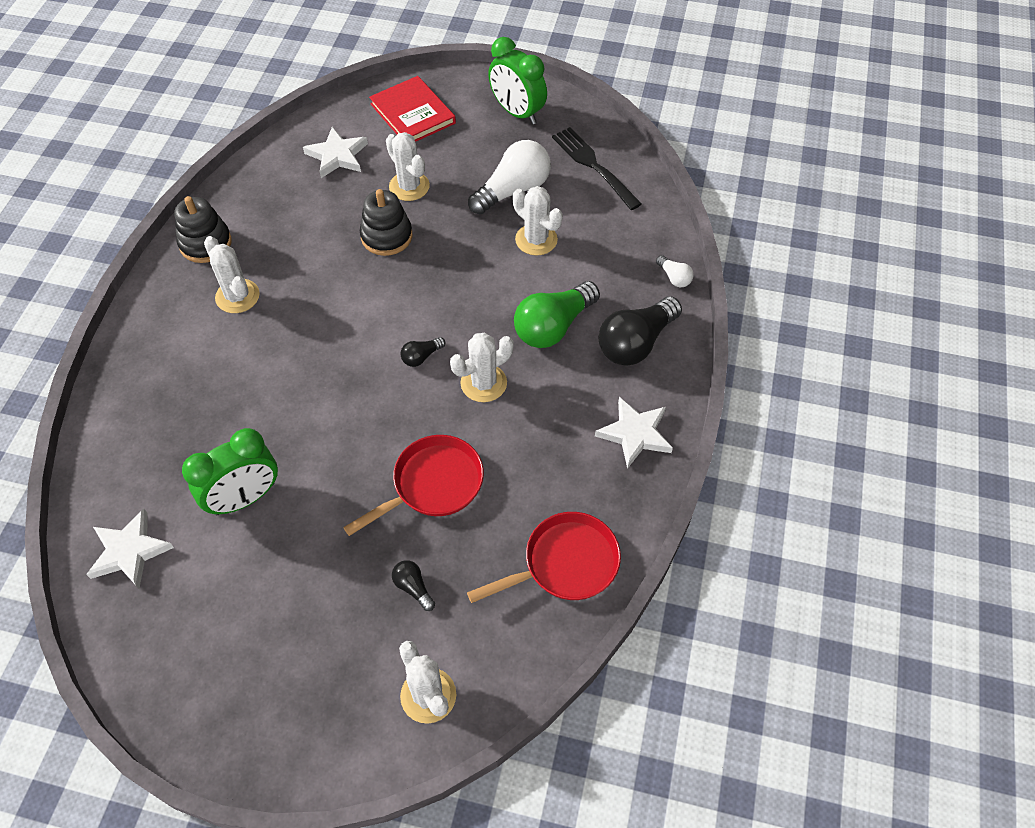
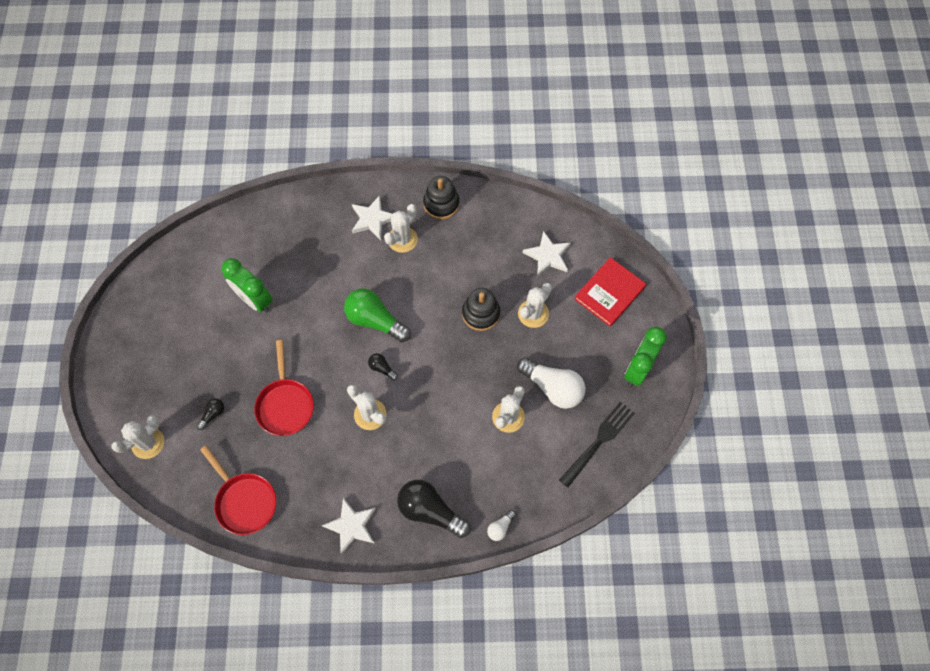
camera: 75 degrees right, 10 degrees up
white star [86,509,174,589] -> white star moved to [352,196,393,240]
red pan [343,435,484,536] -> red pan turned 45 degrees clockwise [254,340,314,436]
green light bulb [514,281,600,348] -> green light bulb moved to [344,289,411,342]

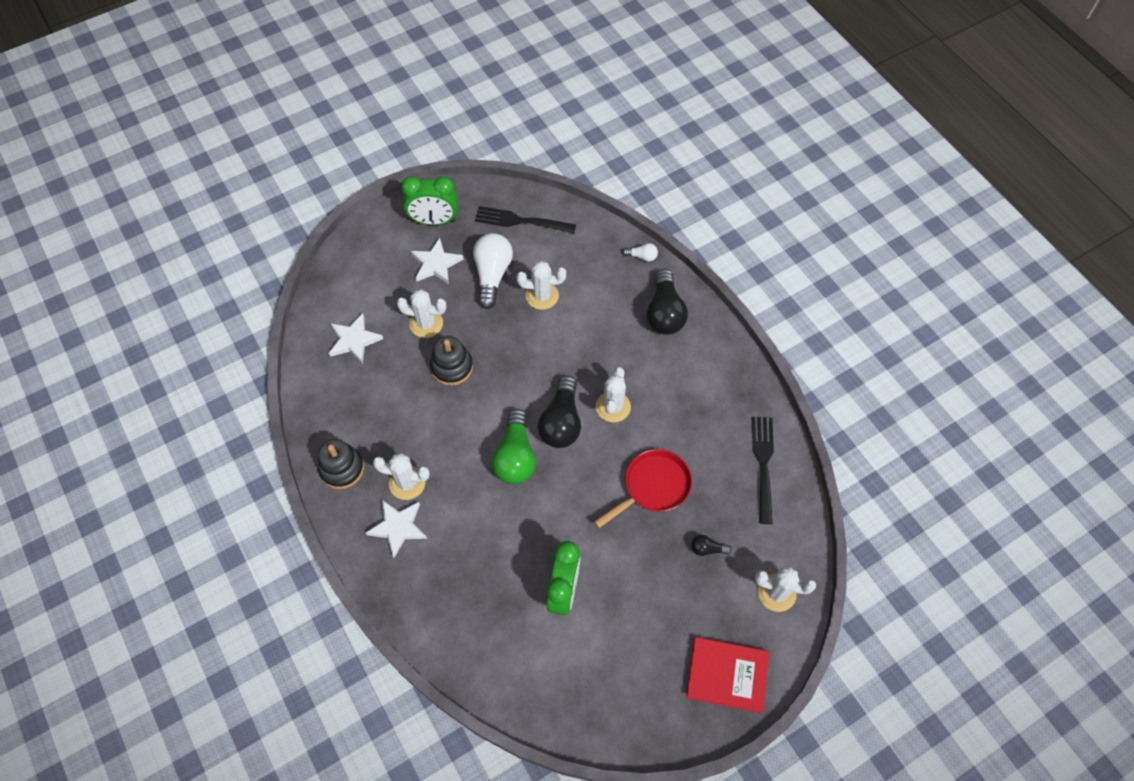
camera: 120 degrees left, 5 degrees down
red pan [200,445,276,535] -> black fork [752,417,774,524]
white star [322,498,376,555] -> white star moved to [411,238,463,284]
black light bulb [368,353,398,381] -> black light bulb [538,376,581,448], size x2.15
red book [574,257,646,327] -> red book moved to [686,637,769,713]

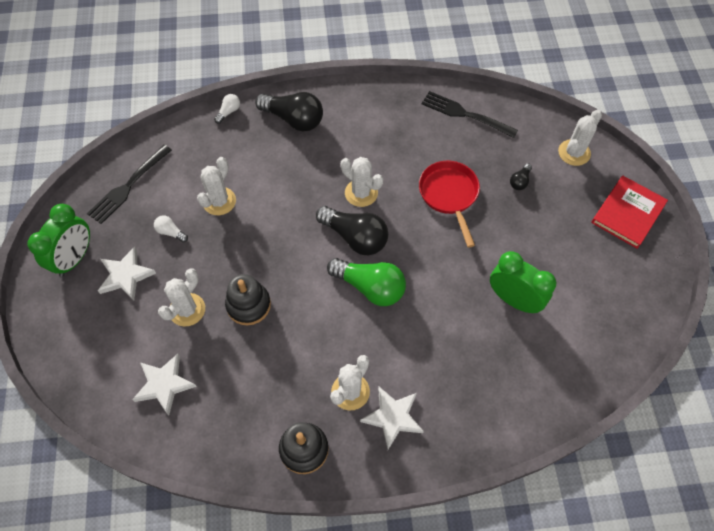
camera: 65 degrees left, 0 degrees up
white light bulb [473,233,513,309] -> white light bulb [154,215,188,242], size x0.46

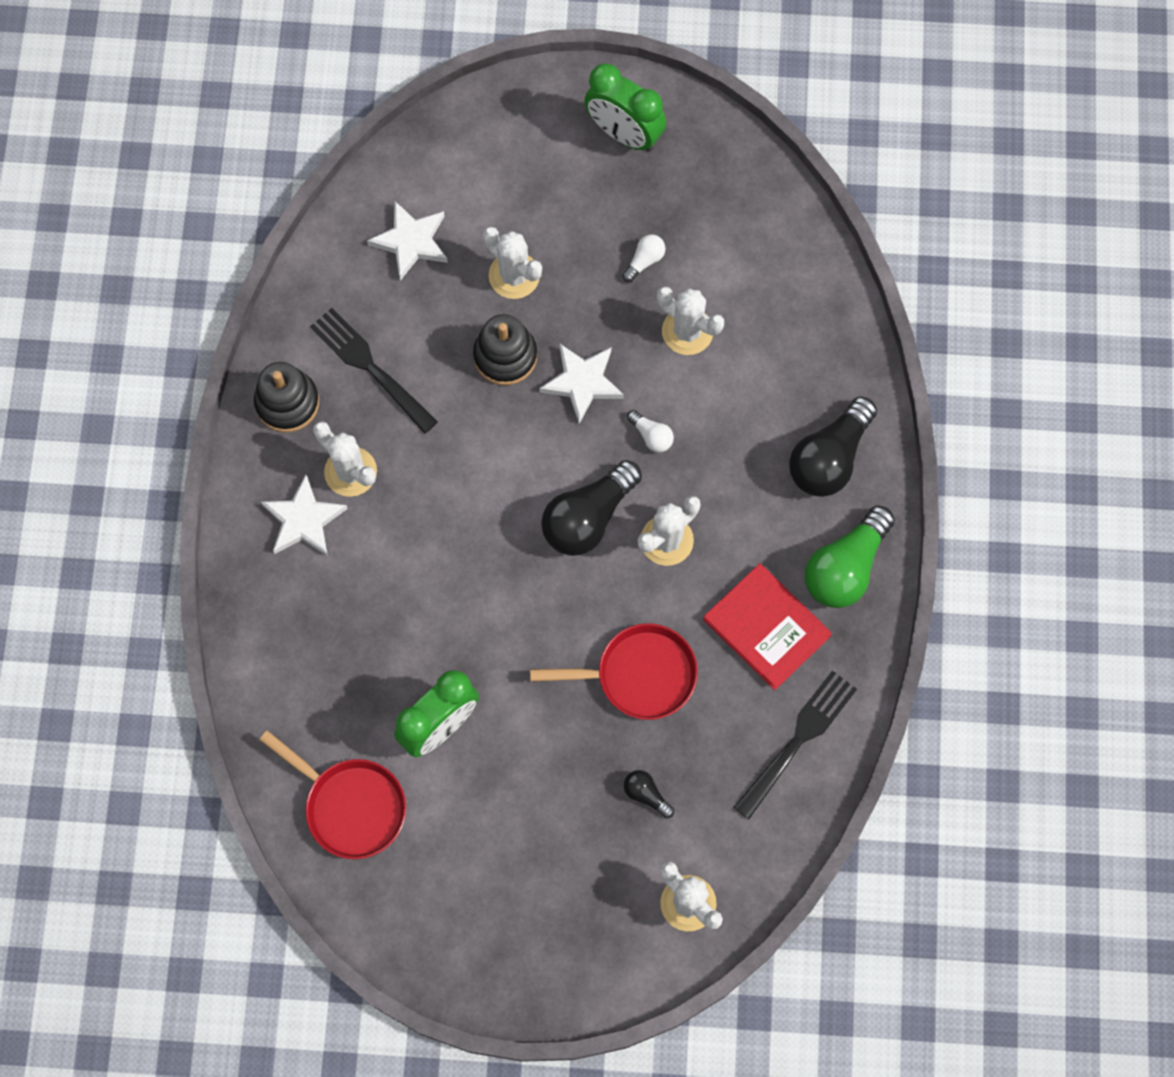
camera: 100 degrees right, 10 degrees up
black fork [87,145,172,224] -> black fork moved to [310,308,438,434]
white star [98,247,156,301] -> white star moved to [539,344,624,424]
white light bulb [214,94,240,124] -> white light bulb moved to [627,410,674,452]
green light bulb [327,258,406,306] -> green light bulb moved to [805,506,895,608]
red book [592,176,668,249] -> red book moved to [703,563,832,690]
none -> red pan [259,730,406,859]

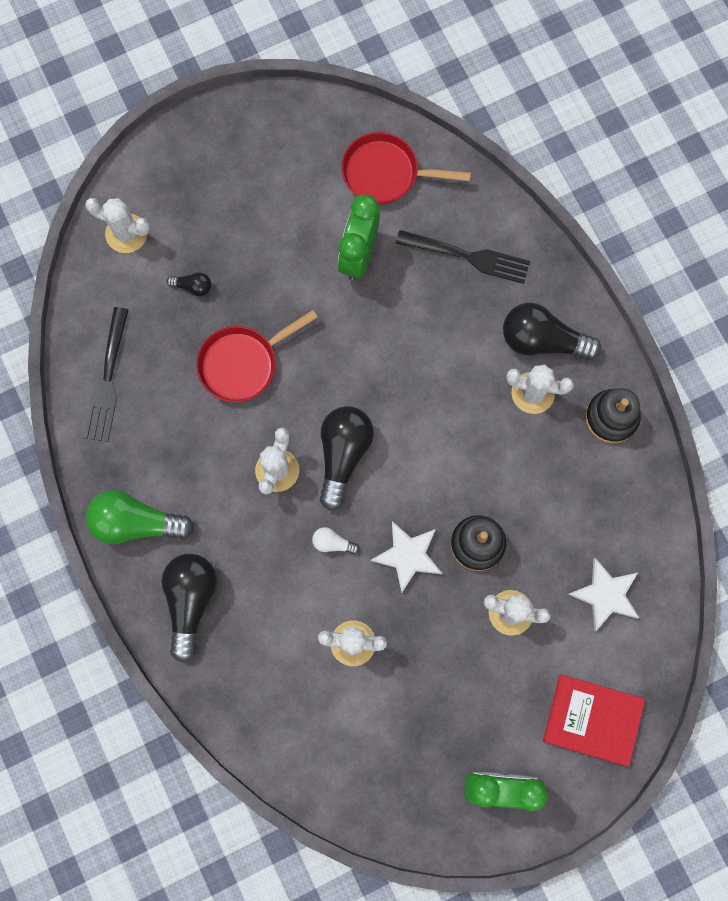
camera: 150 degrees right, 5 degrees up
white star [261,475,348,556] -> black light bulb [503,303,601,360]
black fork [310,308,438,434] -> black fork moved to [396,230,530,284]
white light bulb [622,234,665,283] -> none
red book [703,563,832,690] -> red book moved to [543,674,645,767]
green light bulb [805,506,895,608] -> green light bulb turned 90 degrees counterclockwise [86,490,194,544]

